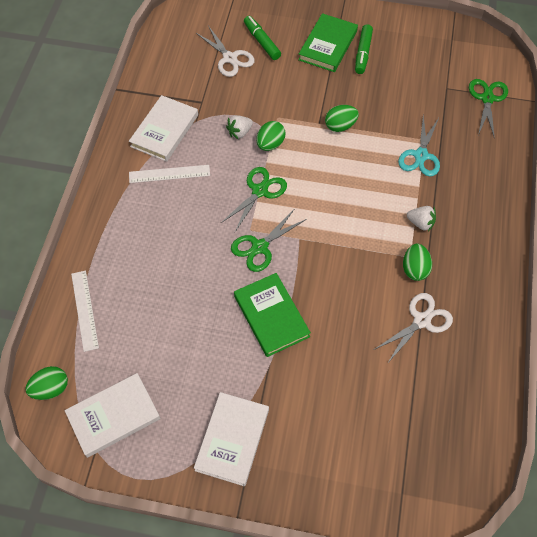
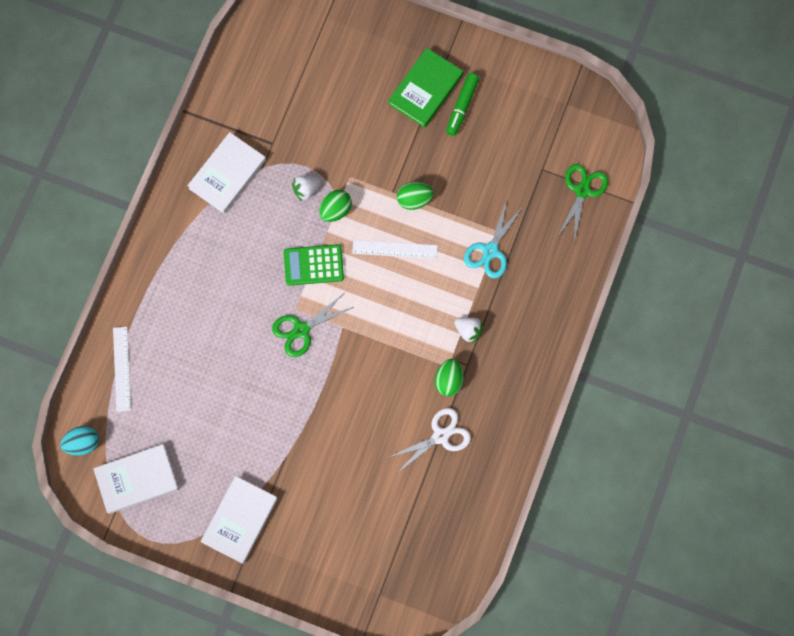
camera: 10 degrees right, 15 degrees up
green egg [25,366,68,400] -> turquoise egg [60,426,99,456]
white ruler [129,165,210,183] -> white ruler moved to [352,240,438,259]
white scissors [196,26,255,77] -> none
green scissors [221,167,287,232] -> green calculator [284,244,344,286]
green book [234,273,311,357] -> none
green marker [244,16,281,60] -> none

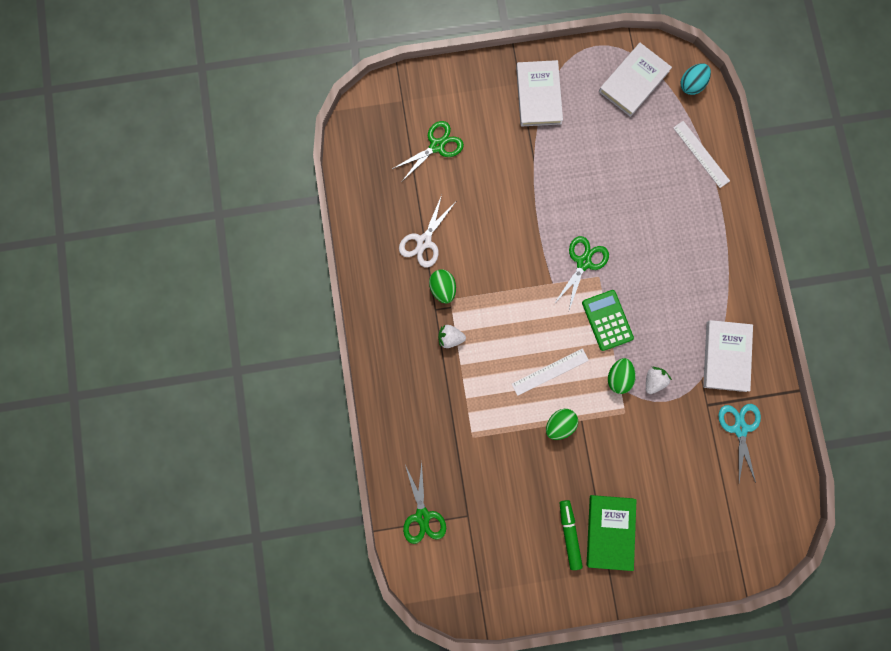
camera: 150 degrees right, 5 degrees up
green calculator [284,244,344,286] -> green calculator turned 75 degrees counterclockwise [582,290,634,351]
turquoise scissors [464,200,522,278] -> turquoise scissors moved to [718,404,761,483]
none -> green scissors [392,121,464,181]

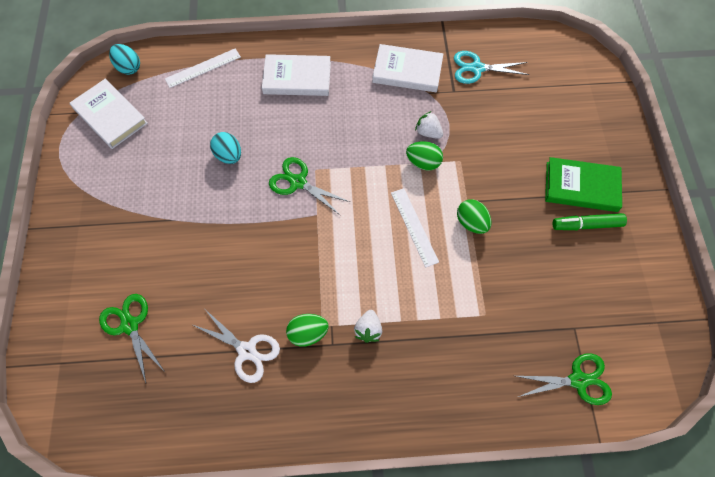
camera: 85 degrees left, 15 degrees down
white book [516,60,563,127] -> white book moved to [262,54,331,96]
green calculator [582,290,634,351] -> none
none -> turquoise egg [210,132,241,164]

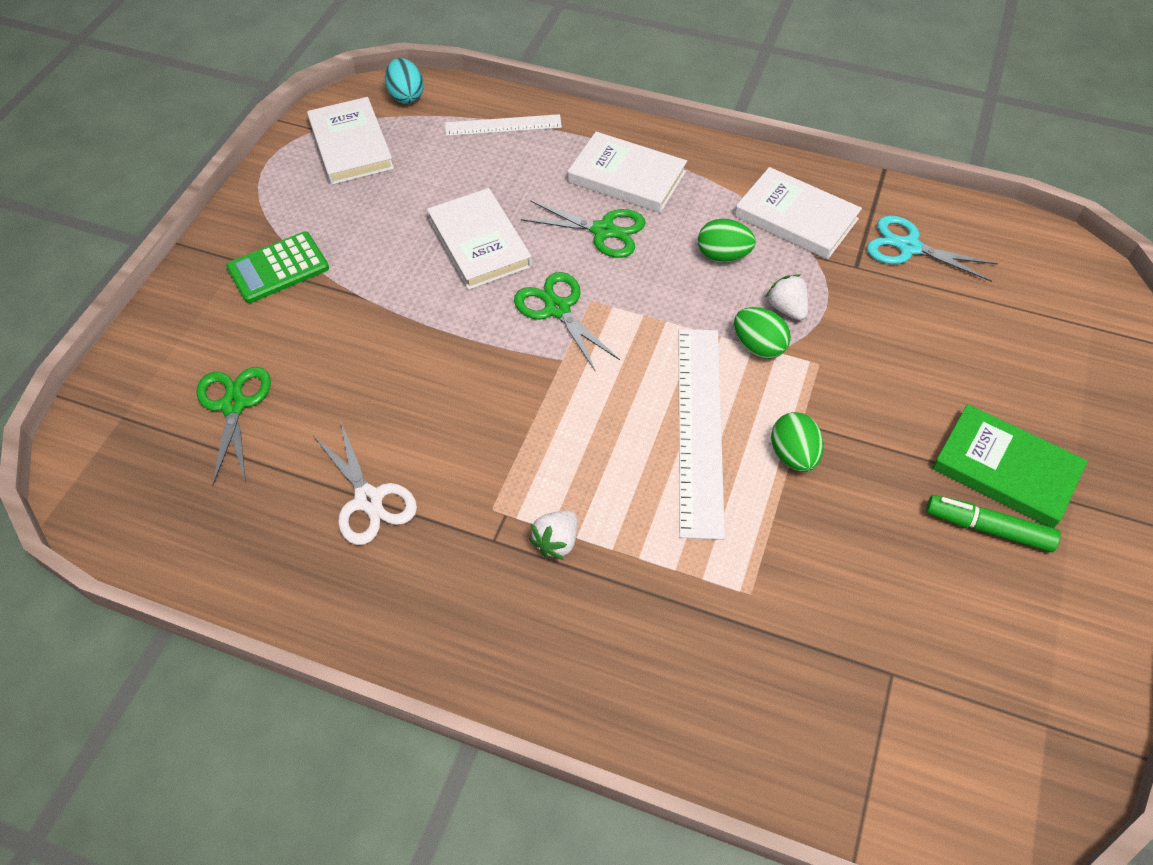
camera: 25 degrees right, 10 degrees down
turquoise egg [210,132,241,164] -> white book [427,188,532,290]
green egg [286,314,329,347] -> green egg moved to [698,219,756,262]
white ruler [391,188,439,268] -> white ruler [679,329,725,540], size x1.72
green scissors [516,353,612,405] -> green scissors moved to [521,200,646,258]
none -> green calculator [226,232,329,303]

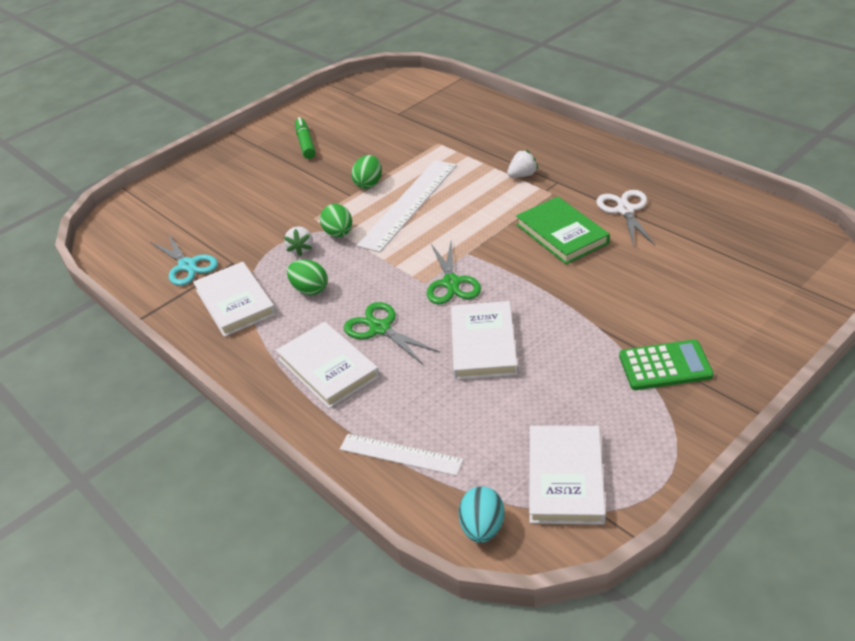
camera: 150 degrees left, 15 degrees down
green scissors [196,367,271,485] -> none
green marker [926,495,1061,552] -> green marker turned 150 degrees counterclockwise [295,117,316,159]
green book [932,404,1088,528] -> green book moved to [516,197,610,264]

